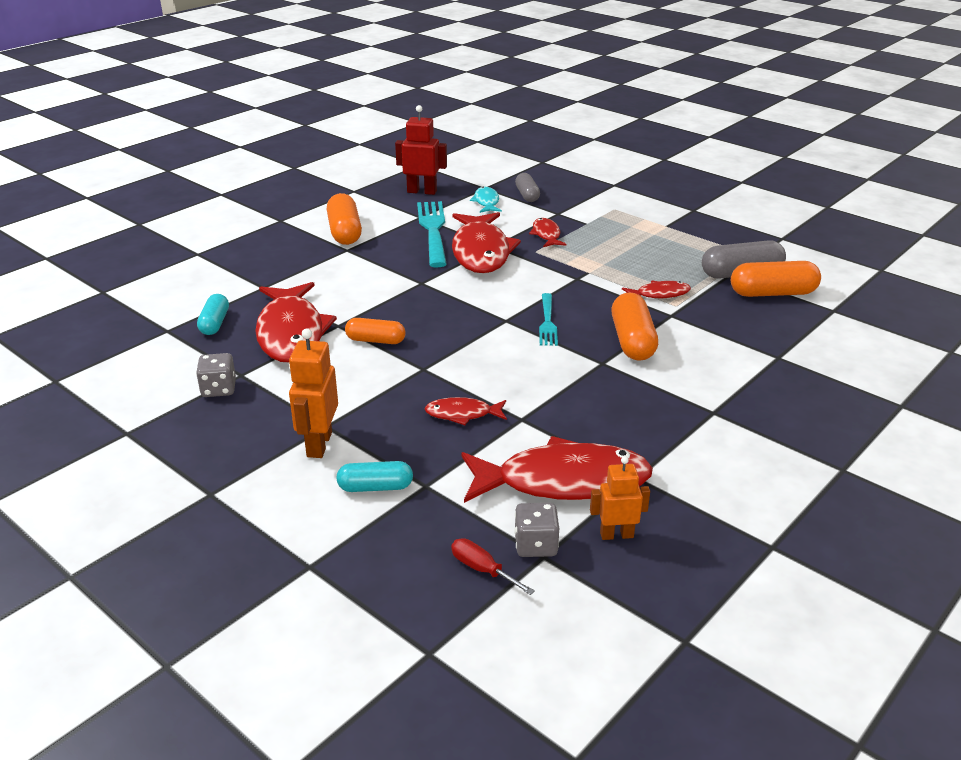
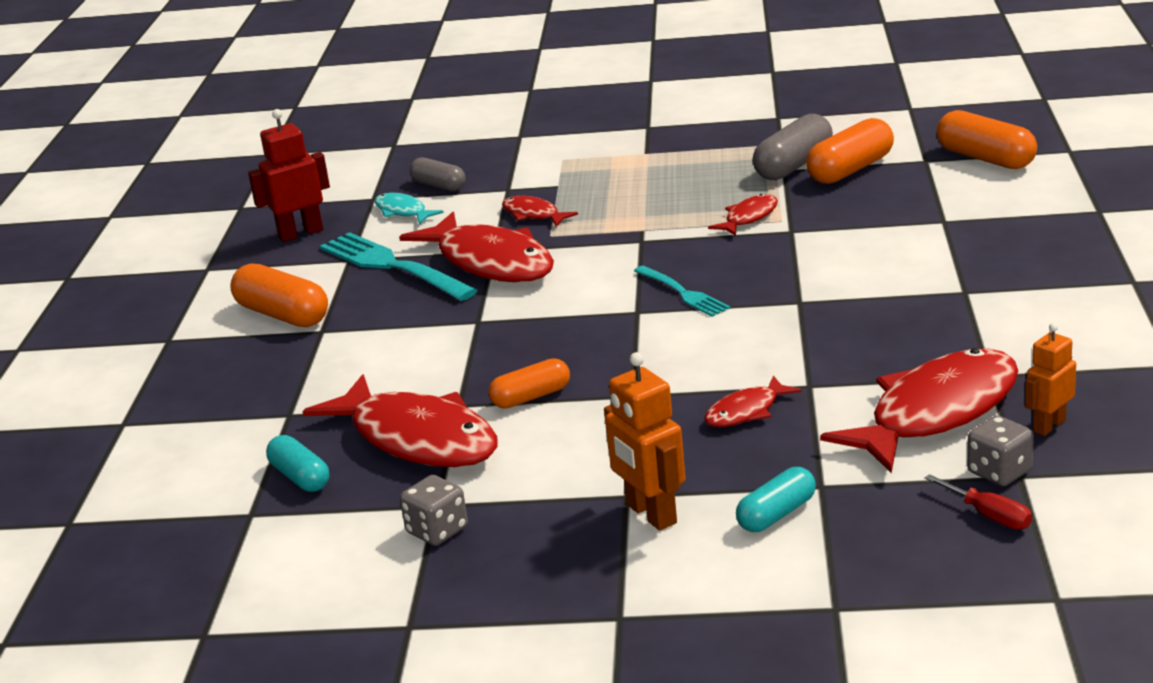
camera: 35 degrees left, 5 degrees down
red screwdriver [451,538,535,595] -> red screwdriver turned 135 degrees counterclockwise [924,474,1032,530]
orange capsule [611,292,658,361] -> orange capsule moved to [936,110,1037,169]

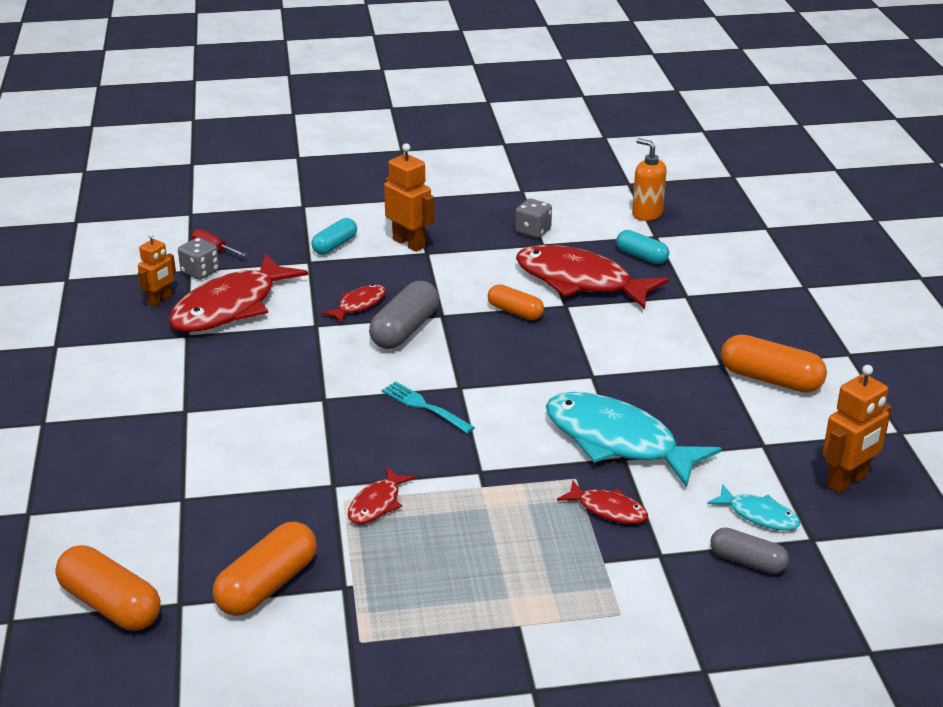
camera: 165 degrees right, 5 degrees up
red robot [248,109,330,242] -> orange robot [823,365,892,493]
turquoise fork [320,232,478,301] -> none
red fish [399,212,554,282] -> turquoise fish [546,392,722,488]
orange capsule [488,358,570,408] -> orange capsule turned 75 degrees clockwise [488,284,544,320]
grey capsule [753,114,833,180] -> grey capsule moved to [369,281,439,349]
none -> orange soap dispenser [632,138,667,221]

